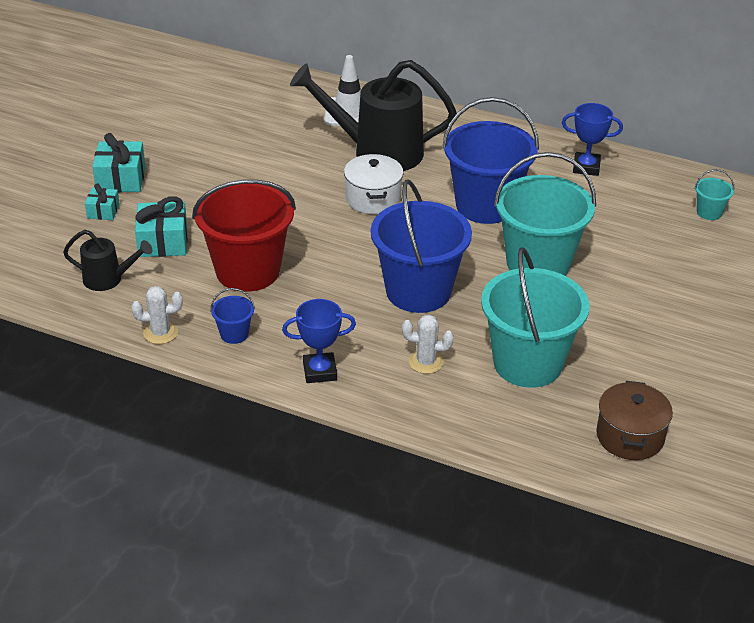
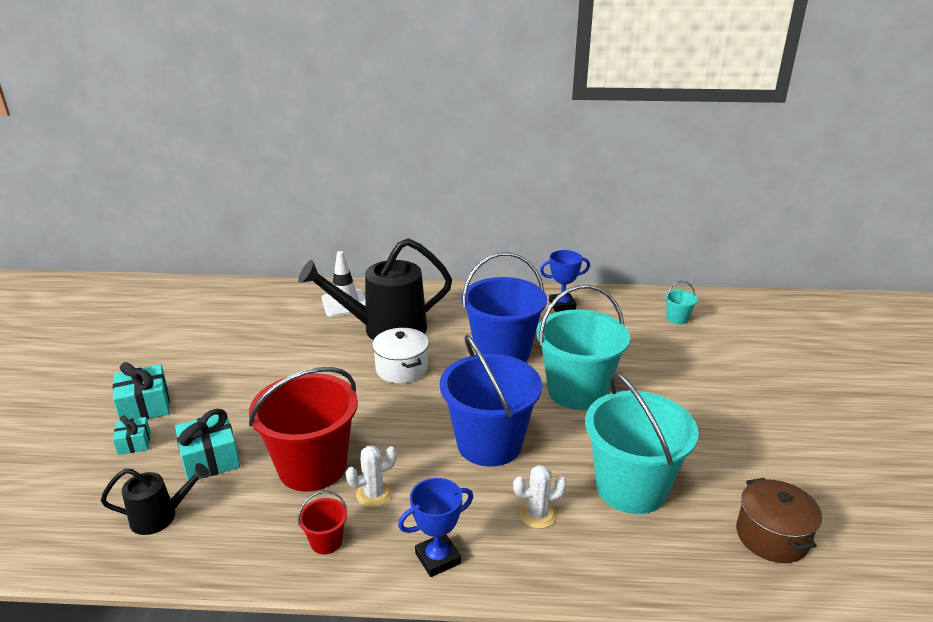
camera: 20 degrees left, 10 degrees down
white cactus [131,286,183,344] -> white cactus moved to [346,446,397,507]
blue bucket [210,288,255,344] -> red bucket [298,491,347,554]

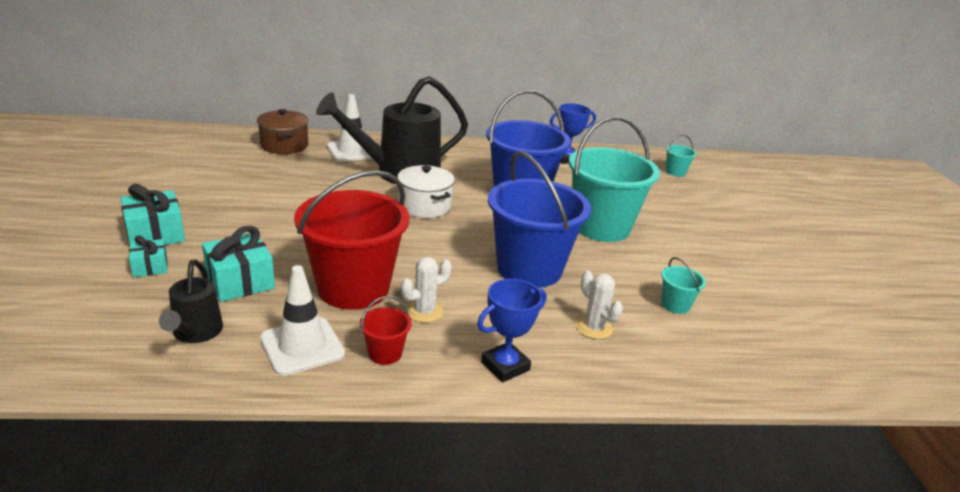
camera: 10 degrees left, 0 degrees up
black watering can [101,463,210,535] -> black watering can turned 105 degrees clockwise [159,260,223,343]
white cactus [513,465,567,529] -> white cactus turned 75 degrees clockwise [576,271,623,339]
turquoise bucket [585,373,699,514] -> turquoise bucket [661,257,706,314], size x0.41
brown pot [736,478,822,563] -> brown pot moved to [257,109,309,154]
none -> white traffic cone [260,265,345,376]

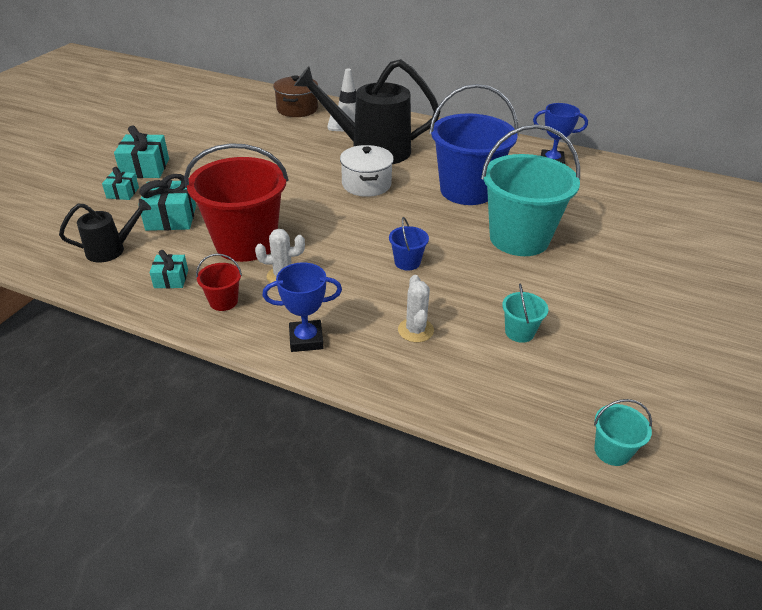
camera: 30 degrees right, 10 degrees up
black watering can [159,260,223,343] -> black watering can turned 135 degrees counterclockwise [59,199,151,263]
white traffic cone [260,265,345,376] -> turquoise gift [150,250,188,288]
blue bucket [488,151,591,288] -> blue bucket [389,217,429,271], size x0.41
turquoise bucket [666,134,697,177] -> turquoise bucket moved to [594,399,652,466]

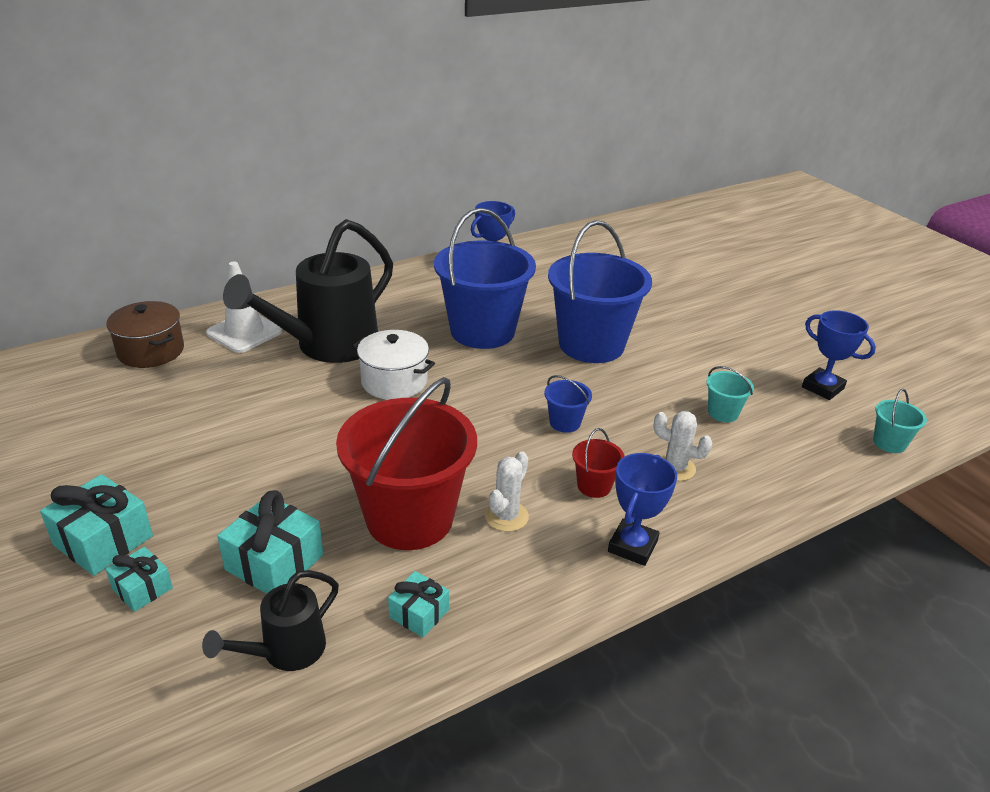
camera: 55 degrees left, 5 degrees down
black watering can [59,199,151,263] -> black watering can turned 150 degrees counterclockwise [202,570,339,671]
red bucket [196,253,242,311] -> red bucket moved to [572,428,625,498]
turquoise bucket [481,124,580,256] -> blue bucket [548,220,652,363]
none -> blue trophy [802,310,876,400]

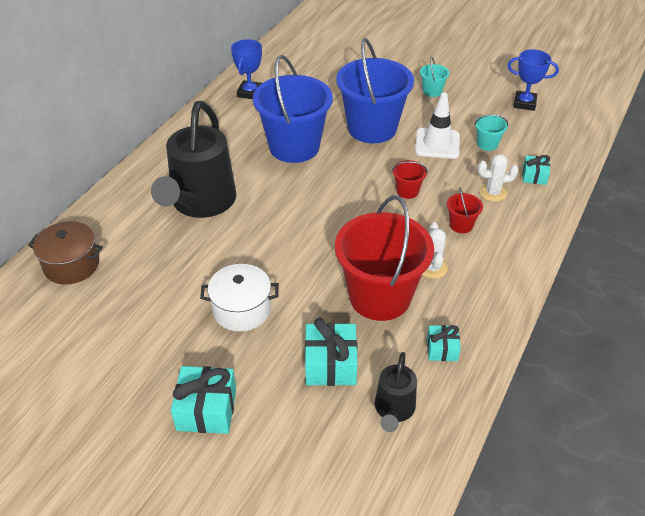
camera: 30 degrees left, 10 degrees up
turquoise gift [106,547,173,612] -> turquoise gift moved to [523,155,550,185]
white traffic cone [206,262,282,353] -> white traffic cone moved to [415,92,460,159]
white pot [352,330,435,400] -> white pot moved to [200,264,279,332]
blue bucket [544,375,592,433] -> red bucket [392,160,428,199]
blue trophy [608,453,677,566] -> none
turquoise bucket [873,389,927,453] -> turquoise bucket moved to [420,57,449,97]

